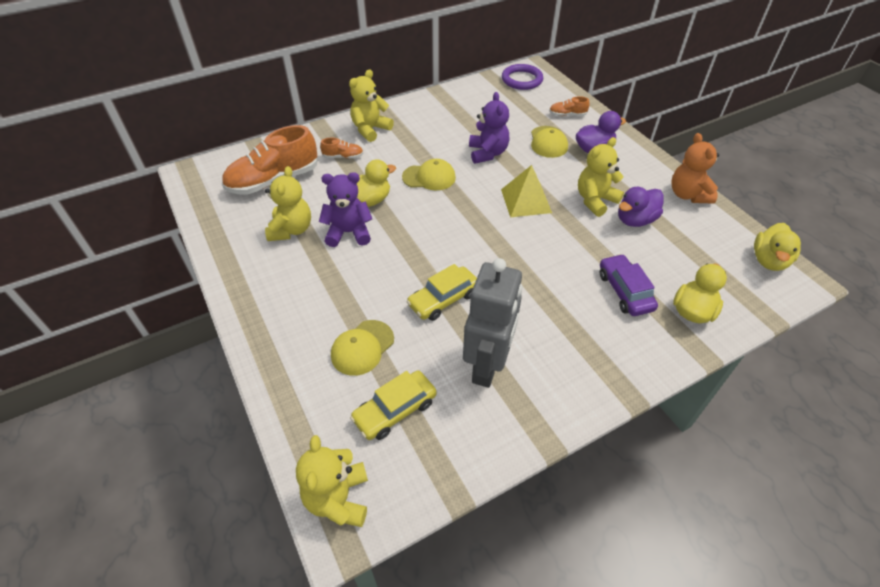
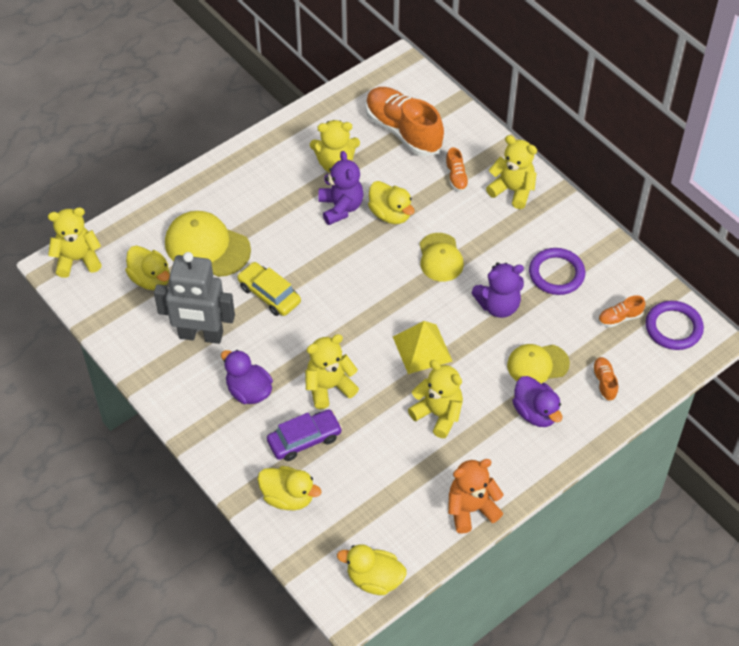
camera: 80 degrees right, 5 degrees up
yellow cap [331,320,394,376] -> yellow cap [165,211,251,277], size x1.51
yellow car [350,370,437,440] -> yellow duck [125,246,170,290]
purple duck [618,187,664,227] -> purple duck moved to [221,350,273,404]
none -> yellow teddy bear [305,334,359,409]
none -> purple ring [529,248,585,295]
none -> orange shoe [598,295,645,327]

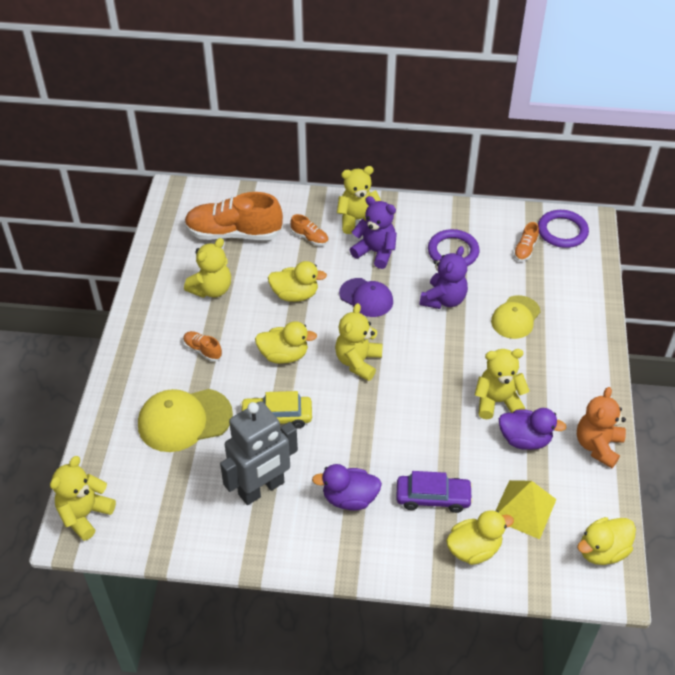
camera: 45 degrees left, 5 degrees down
yellow duck [125,246,170,290] -> yellow duck moved to [255,321,317,364]
purple car [267,410,343,461] -> purple car turned 75 degrees clockwise [396,471,473,513]
yellow teddy bear [305,334,359,409] -> yellow teddy bear moved to [335,303,383,381]
purple teddy bear [318,151,364,225] -> purple teddy bear moved to [350,196,397,269]
yellow pyramid [393,321,453,374] -> yellow pyramid moved to [496,480,557,539]
yellow cap [420,233,464,282] -> purple cap [339,278,393,317]
purple duck [512,376,562,427] -> purple duck moved to [499,408,567,450]
orange shoe [592,357,618,402] -> orange shoe moved to [183,331,222,361]

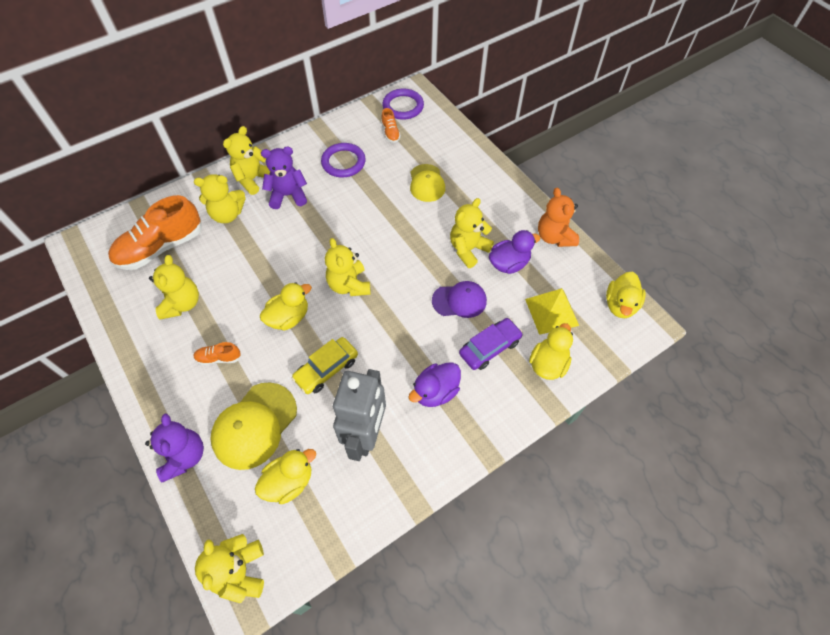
camera: 40 degrees left, 10 degrees up
yellow duck [268,261,327,302] -> yellow duck moved to [255,449,316,504]
orange shoe [290,214,329,246] -> yellow teddy bear [194,174,246,223]
purple cap [339,278,393,317] -> purple cap moved to [432,281,487,318]
purple teddy bear [420,246,468,309] -> purple teddy bear moved to [145,413,204,482]

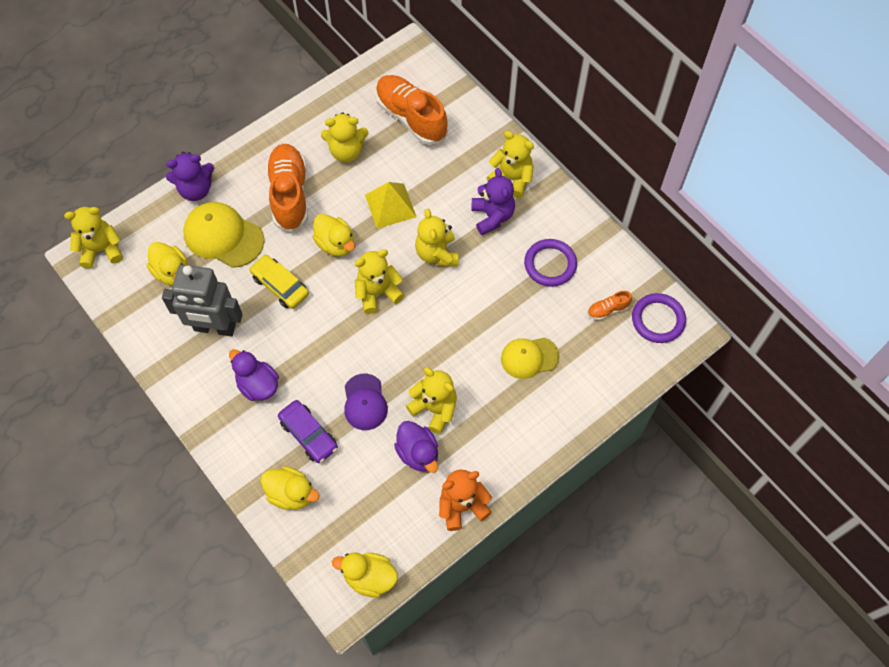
camera: 85 degrees right, 5 degrees up
orange shoe [193,342,241,365] -> orange shoe [266,144,308,232], size x2.25
yellow teddy bear [194,174,246,223] -> yellow teddy bear moved to [415,209,459,266]
yellow pyramid [525,288,579,335] -> yellow pyramid moved to [365,182,416,229]

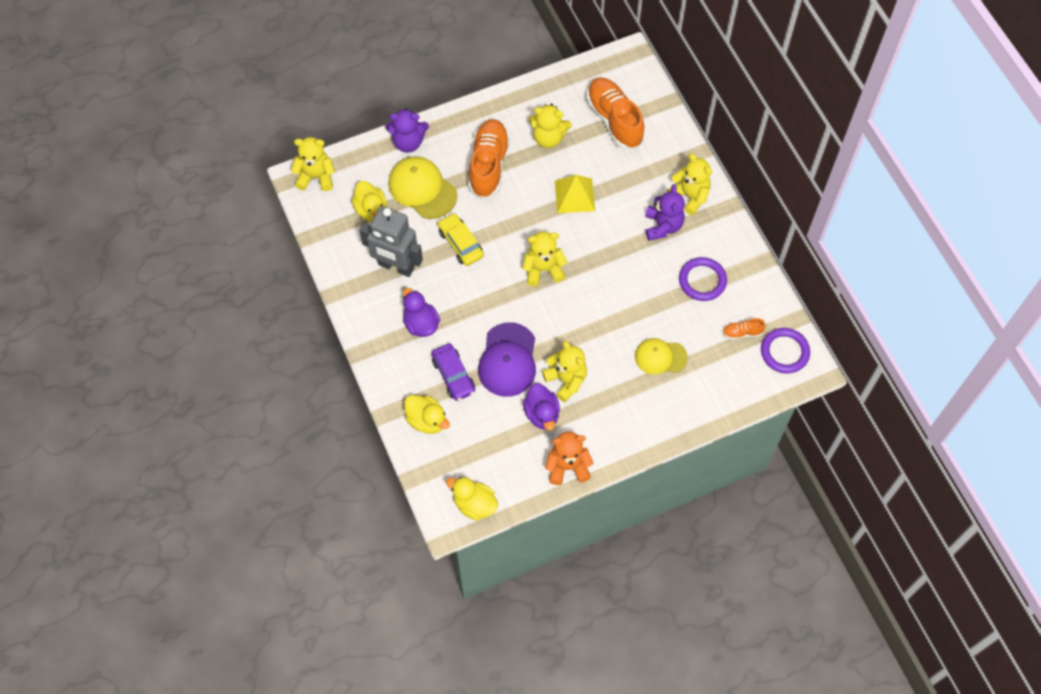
camera: 15 degrees right, 0 degrees up
yellow duck [313,214,355,257] -> none
purple cap [344,374,388,430] -> purple cap [478,322,536,397], size x1.51
yellow teddy bear [415,209,459,266] -> none

